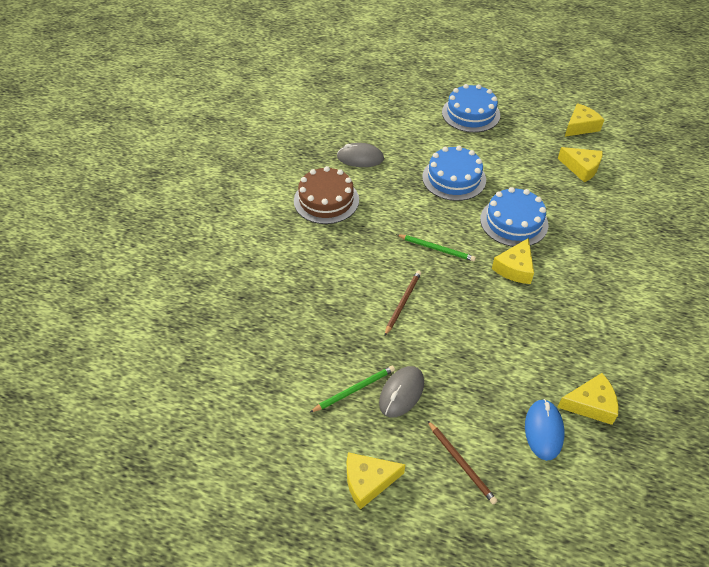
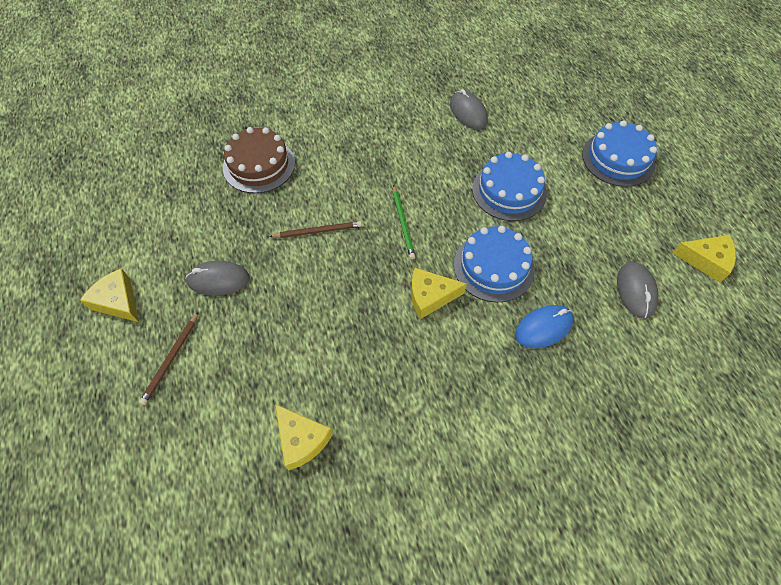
camera: 55 degrees right, 10 degrees up
brown cake [294,166,359,224] -> brown cake moved to [223,127,295,193]
green pencil [309,366,395,413] -> none
blue mouse [525,399,564,461] -> blue mouse moved to [515,305,574,348]
yellow cheese [558,147,603,183] -> grey mouse [617,262,658,319]

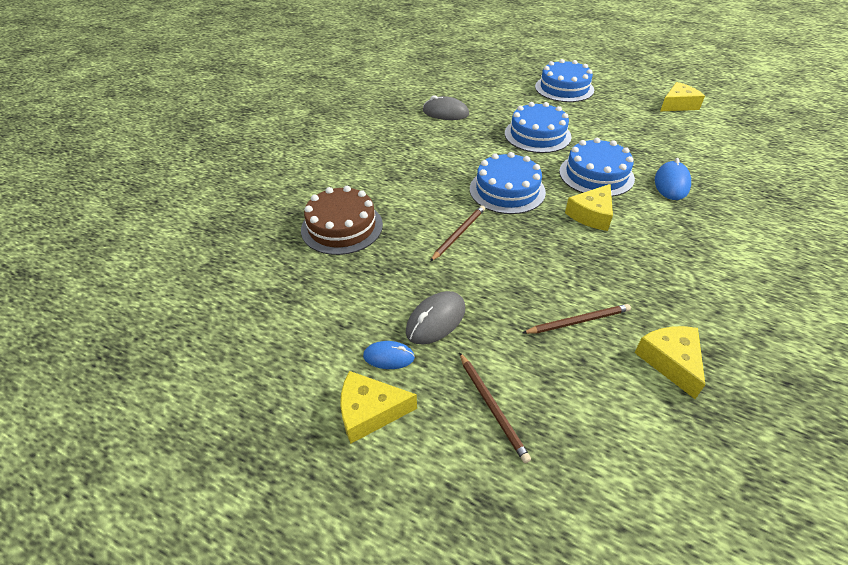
camera: 45 degrees left, 15 degrees down
yellow cheese [275,404,333,470] -> yellow cheese turned 105 degrees counterclockwise [634,326,705,399]
green pencil [393,185,415,259] -> blue cake [470,152,546,214]
grey mouse [617,262,658,319] -> none
none -> blue mouse [363,341,415,369]
none -> brown pencil [523,304,631,334]

